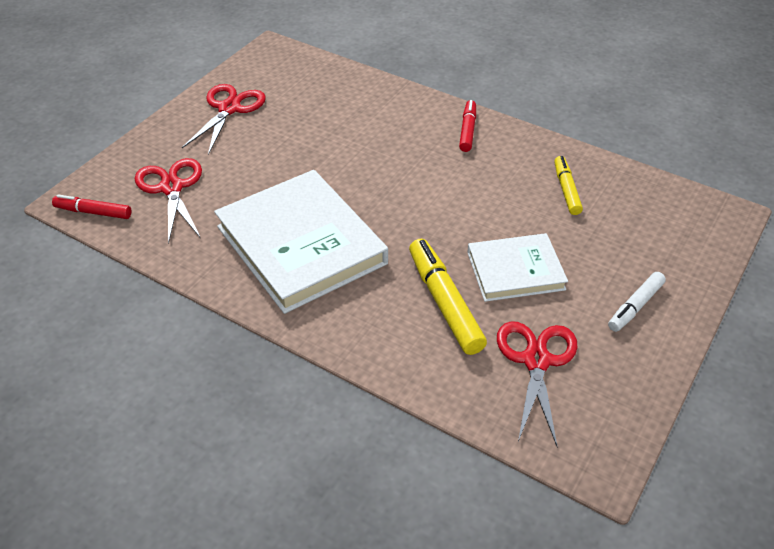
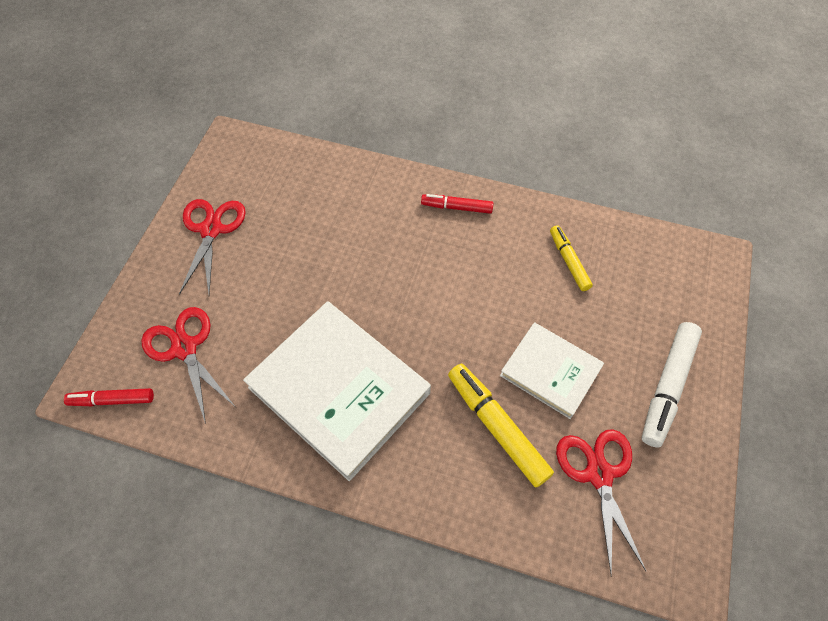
camera: 15 degrees left, 15 degrees up
red marker [459,100,476,152] -> red marker turned 75 degrees counterclockwise [421,194,493,214]
white book [467,233,568,302] -> white book turned 60 degrees clockwise [500,322,604,419]
white marker [608,272,666,332] -> white marker [642,322,702,447], size x1.64

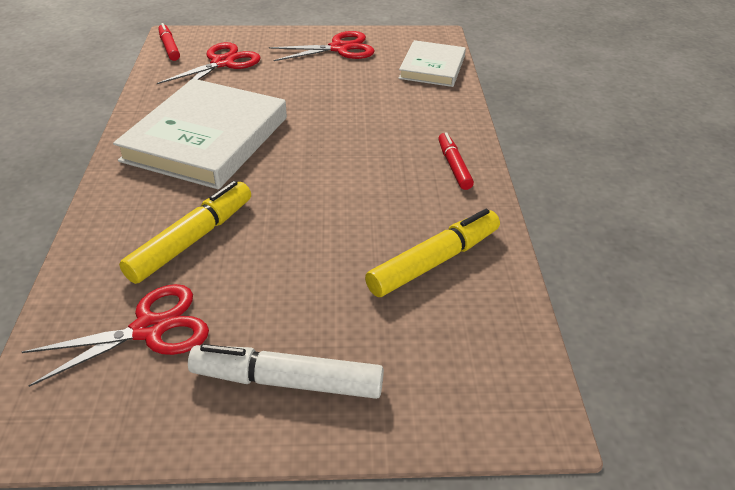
camera: 70 degrees right, 20 degrees down
white book [500,322,604,419] -> white book moved to [399,40,466,87]
yellow marker [550,225,593,291] -> yellow marker [365,209,500,297], size x1.64

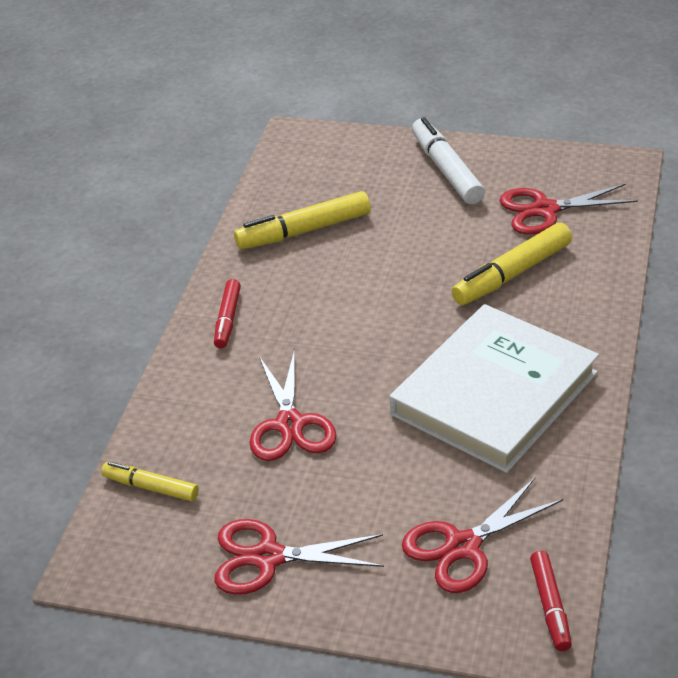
camera: 160 degrees left, 0 degrees up
white marker [188,344,384,399] -> white marker turned 135 degrees counterclockwise [412,117,485,204]
white book [399,40,466,87] -> yellow marker [101,462,199,502]
none -> red scissors [250,349,337,461]

